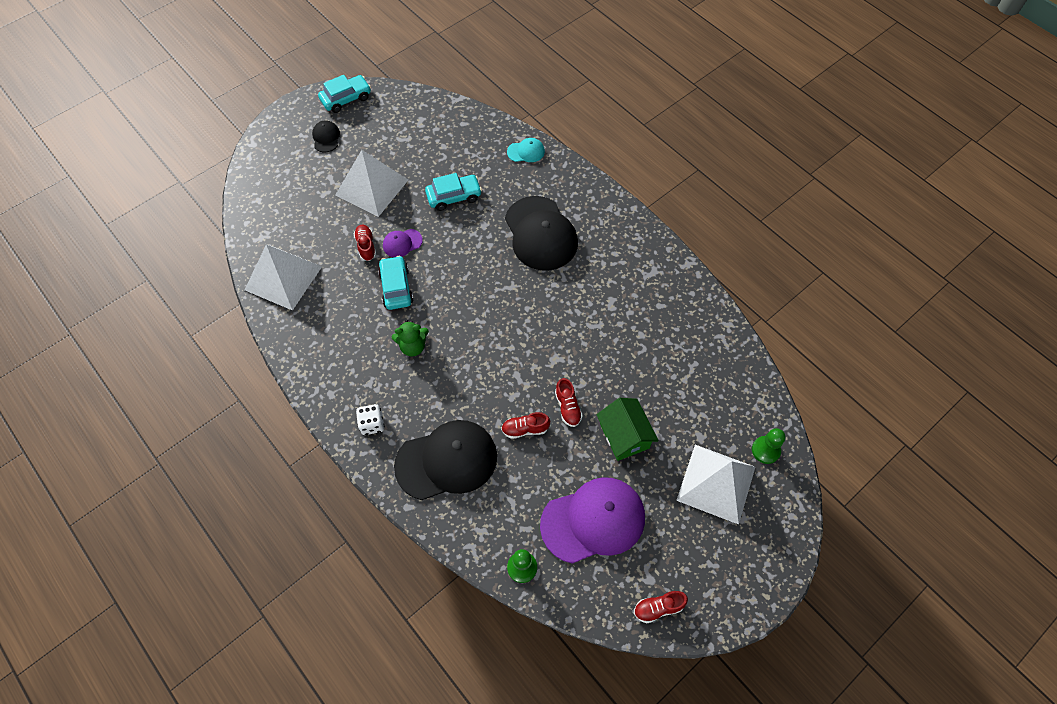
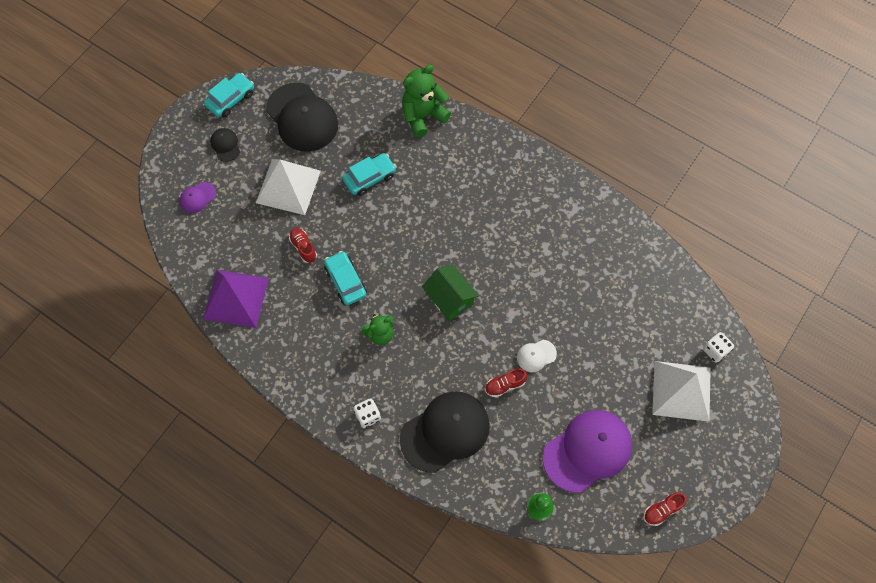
camera: 15 degrees left, 5 degrees up
white pyramid [245,244,322,311] -> purple pyramid [203,270,269,328]
purple cap [383,229,423,257] -> purple cap moved to [180,182,216,213]
black cap [505,196,578,271] -> black cap moved to [266,83,338,152]
turquoise cap [507,138,545,162] -> green teddy bear [402,65,451,137]
red shoe [555,378,583,427] -> white cap [517,340,557,372]
green house [596,398,659,461] -> green house moved to [422,265,479,321]
green pawn [752,428,785,464] -> white dice [703,332,734,363]

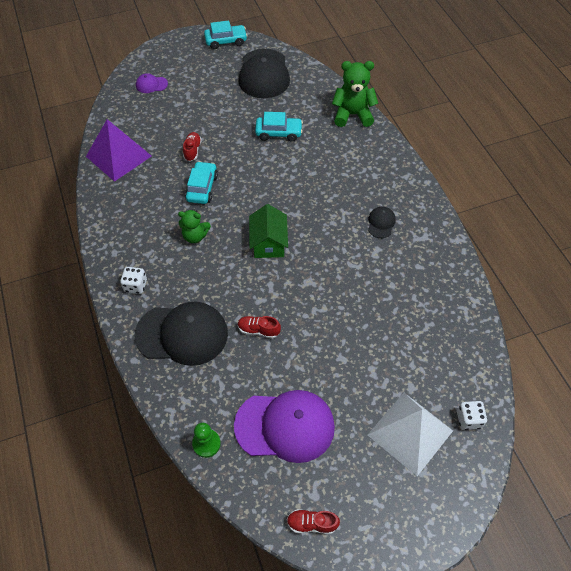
camera: 35 degrees right, 10 degrees down
black cap [210,128,240,162] -> black cap moved to [368,207,396,238]
white pyramid [256,159,321,215] -> none
white cap [517,340,557,372] -> none

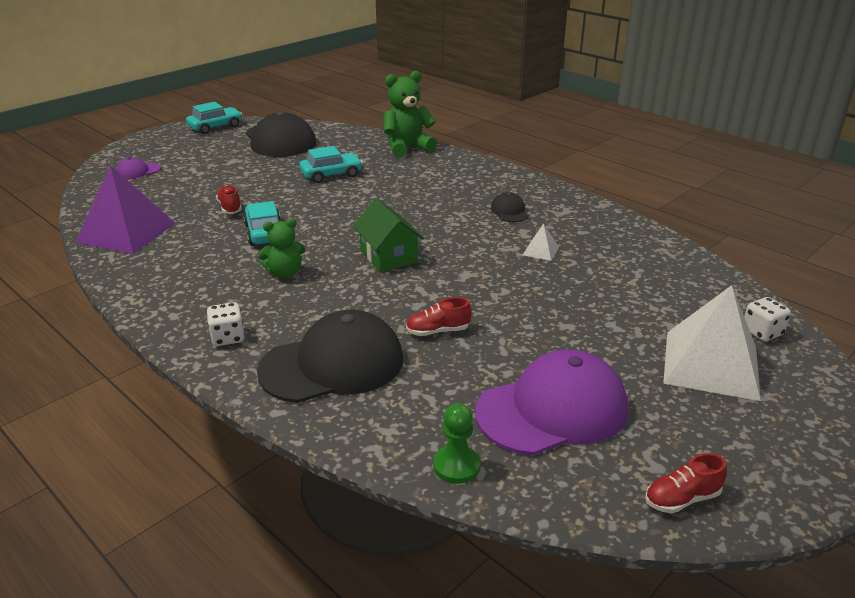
camera: 25 degrees left, 25 degrees down
none -> white pyramid [523,223,559,261]

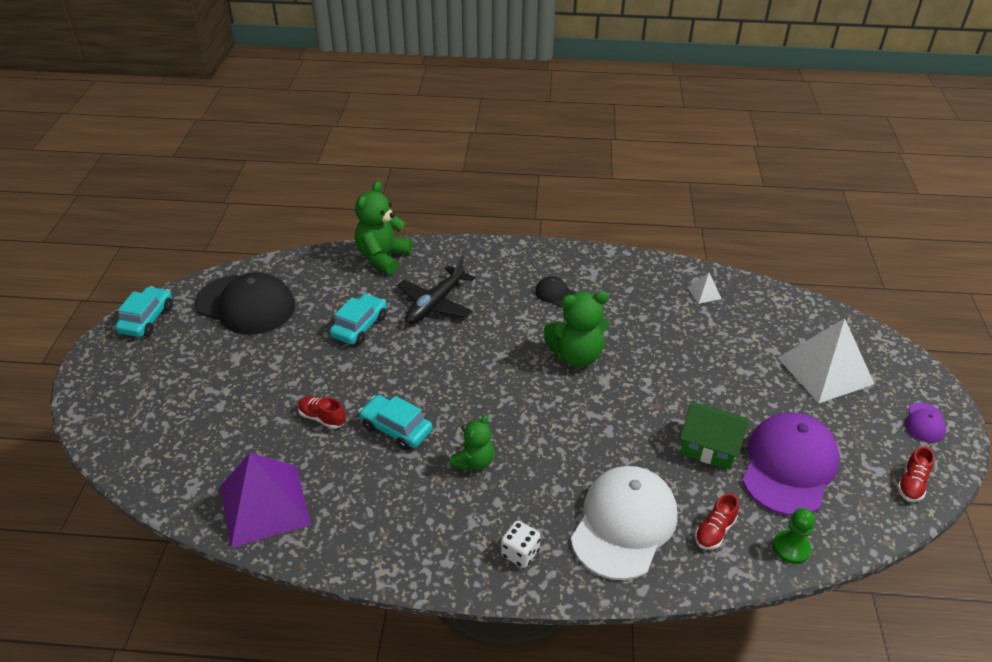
camera: 40 degrees left, 10 degrees up
purple cap [116,157,161,179] -> purple cap moved to [905,403,946,443]
black cap [257,310,403,403] -> white cap [571,466,678,580]
green house [353,198,424,272] -> green house moved to [680,402,749,470]
red shoe [406,297,472,336] -> red shoe moved to [695,493,739,550]
white pyramid [523,223,559,261] -> white pyramid moved to [687,273,722,304]
white dice [744,297,791,342] -> none
none -> black plane [397,256,475,324]
none -> green teddy bear [544,291,609,367]

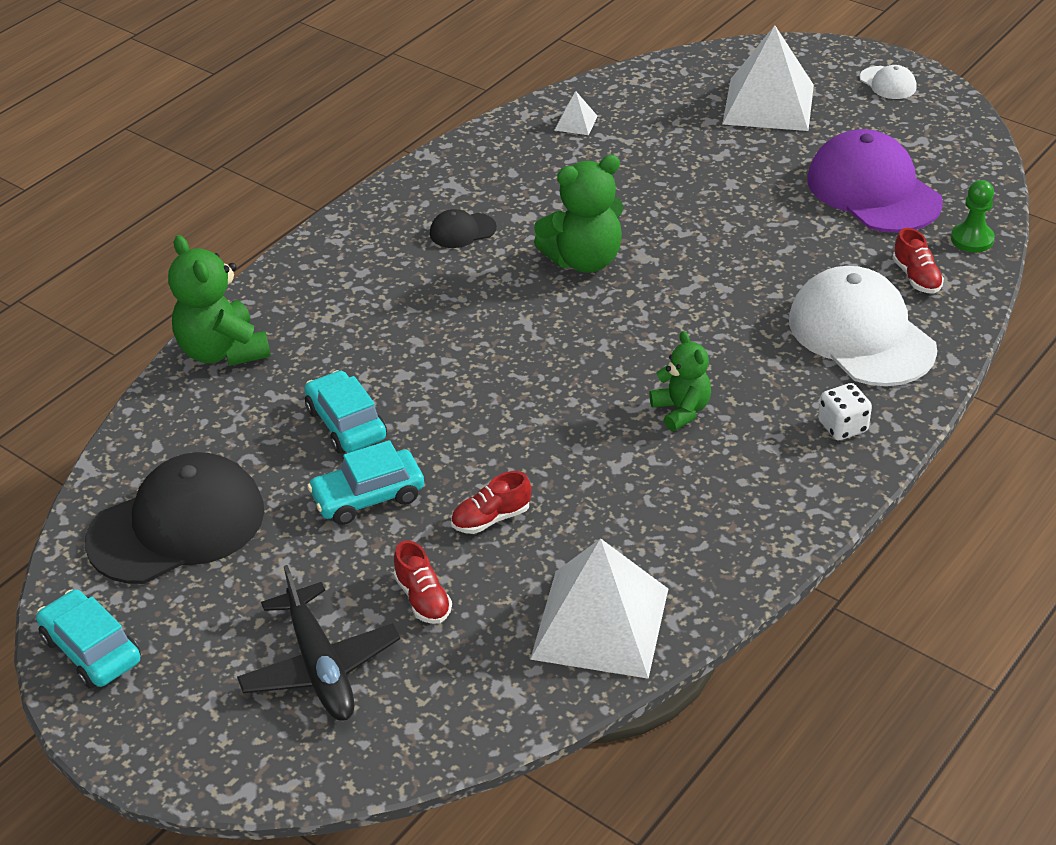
camera: 55 degrees left, 0 degrees up
purple pyramid [220,453,311,548] -> white pyramid [530,538,668,679]
turquoise car [359,395,432,451] -> turquoise car moved to [307,440,424,525]
black plane [397,256,475,324] -> black plane moved to [237,565,400,721]
green teddy bear [544,291,609,367] -> green teddy bear turned 45 degrees clockwise [534,155,624,273]
green house [680,402,749,470] -> none
red shoe [897,446,934,502] -> red shoe moved to [394,540,452,624]
purple cap [905,403,946,443] -> white cap [859,65,917,99]

